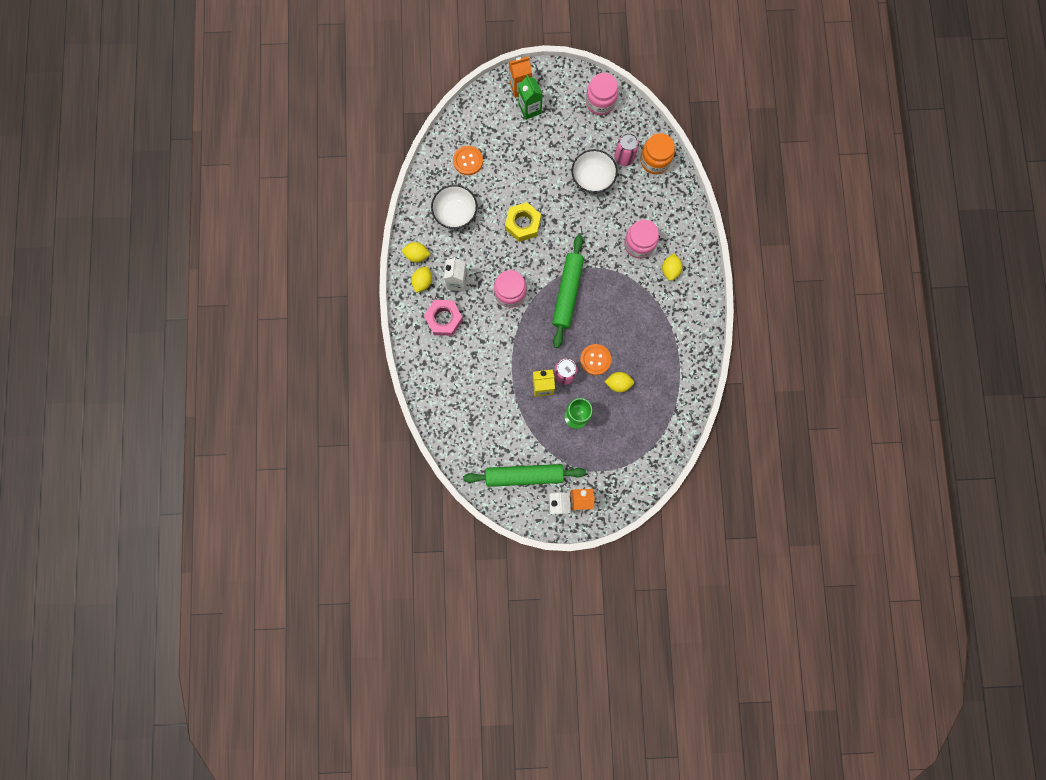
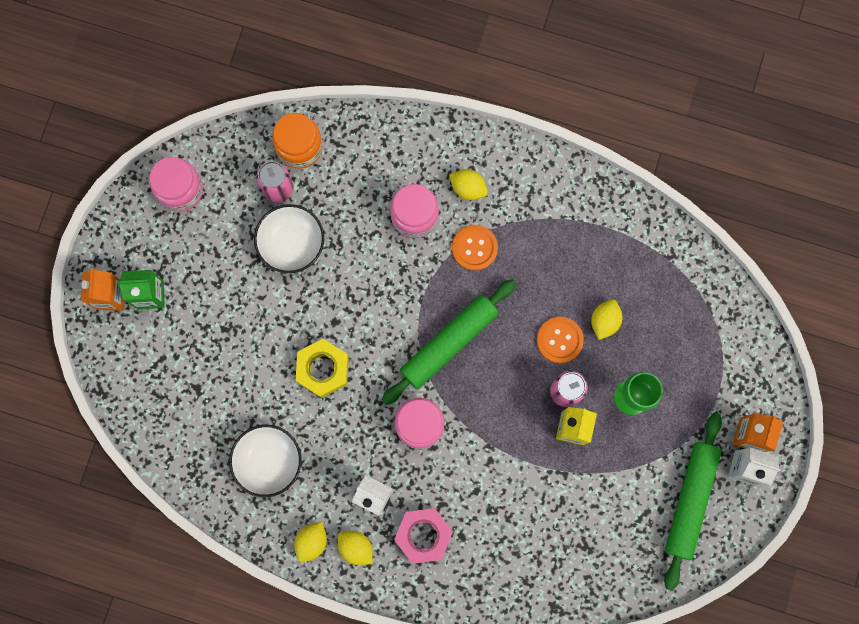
camera: 70 degrees left, 0 degrees up
orange button [453,146,483,175] -> orange button moved to [452,225,498,271]
green rolling pin [552,235,584,348] -> green rolling pin turned 75 degrees counterclockwise [381,279,516,405]

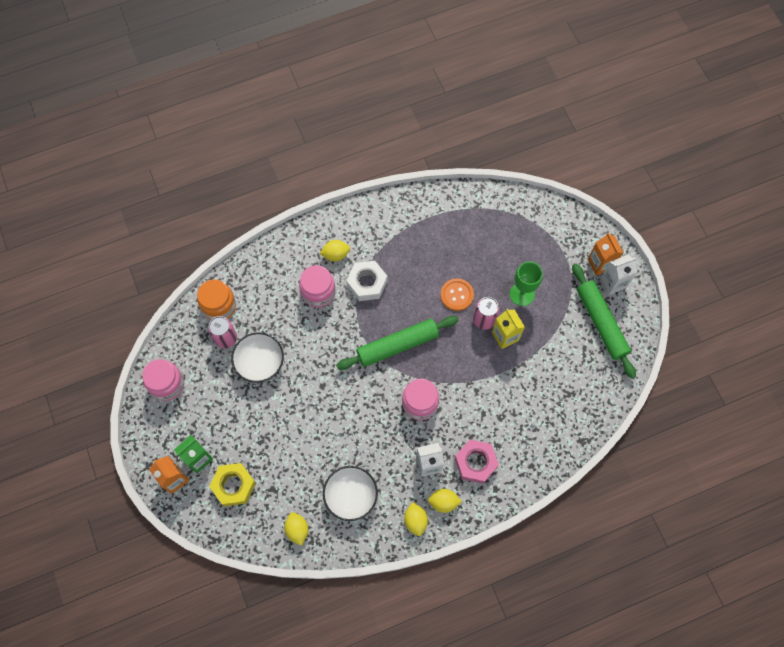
camera: 40 degrees left, 10 degrees down
yellow nut [296,339,349,398] -> yellow nut moved to [209,463,256,506]
green rolling pin [381,279,516,405] -> green rolling pin turned 60 degrees clockwise [336,316,458,370]
orange button [452,225,498,271] -> white nut [346,261,387,301]
yellow lemon [591,299,622,340] -> yellow lemon moved to [284,512,308,546]

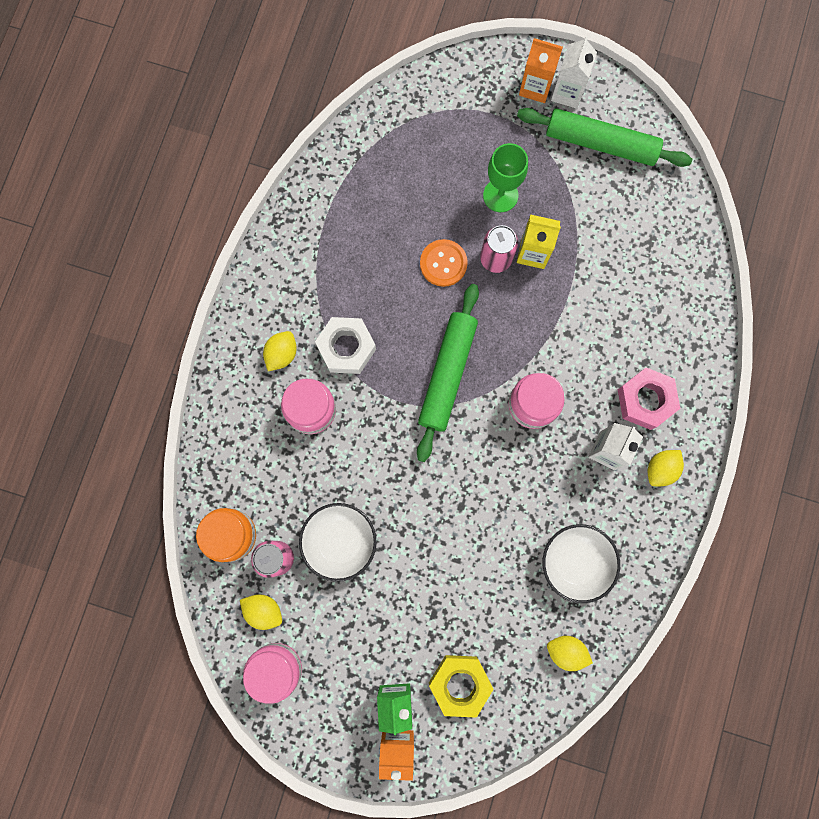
camera: 50 degrees left, 10 degrees up
yellow lemon [404,502,428,536] -> yellow lemon moved to [240,594,282,630]

